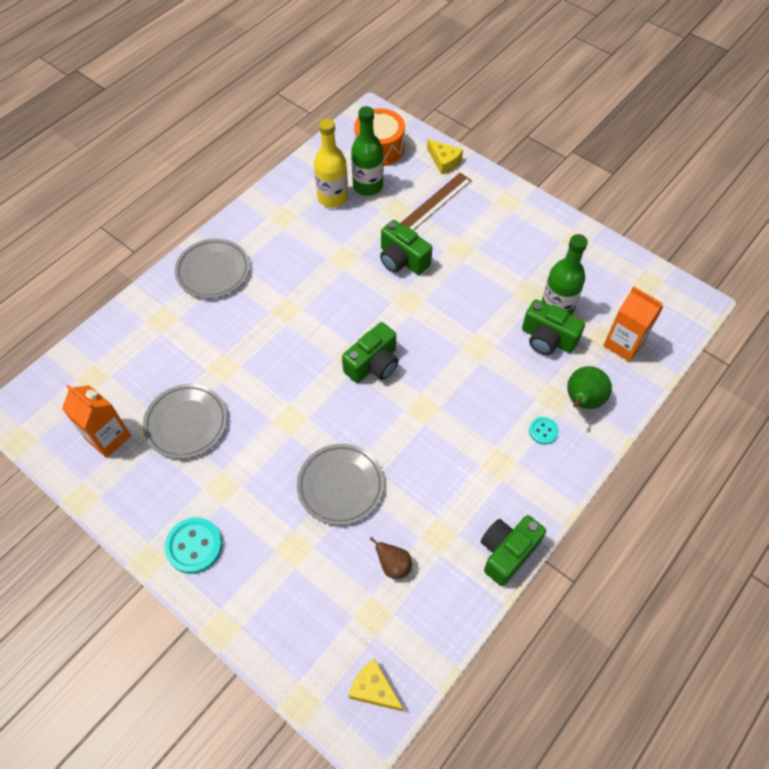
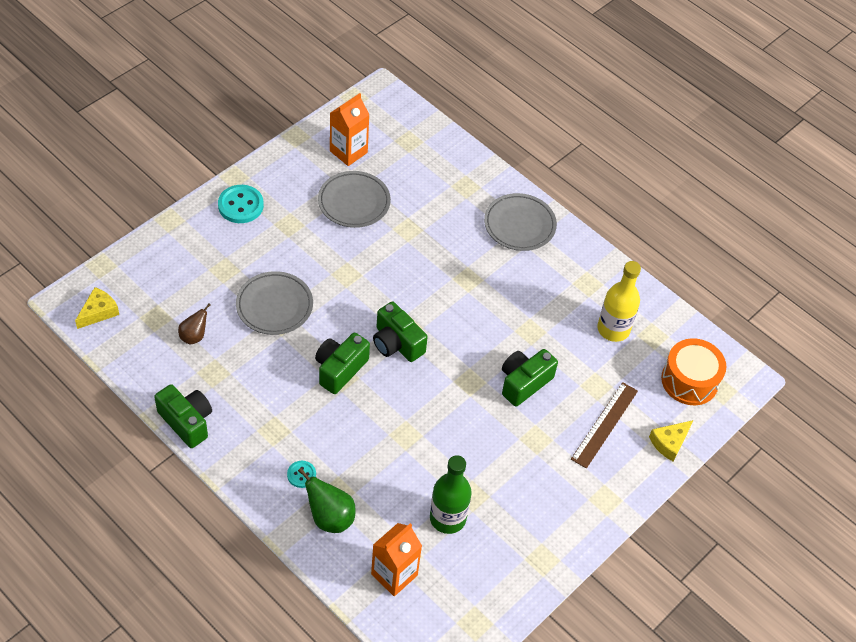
camera: 90 degrees right, 5 degrees down
green bottle [351,106,384,196] -> none
brown ruler [400,173,472,231] -> brown ruler turned 75 degrees clockwise [571,382,638,469]
green camera [522,299,585,355] -> green camera moved to [315,333,370,394]

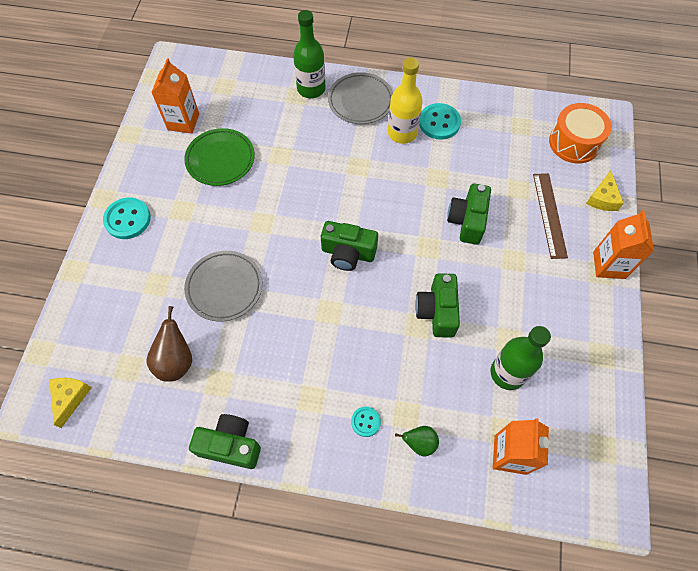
camera: 30 degrees left, 10 degrees up
brown pear [178,303,211,344] -> brown pear [146,306,192,382], size x1.54
green pear [298,468,356,533] -> green pear [395,426,439,457], size x0.65
green camera [315,333,370,394] -> green camera moved to [415,273,460,338]
grey plate [318,171,391,228] -> green plate [184,128,255,186]
yellow bottle [597,261,641,342] -> yellow bottle moved to [388,58,423,144]
none -> green bottle [293,10,326,98]
none -> turquoise button [419,103,461,140]
none -> orange carton [593,210,654,279]

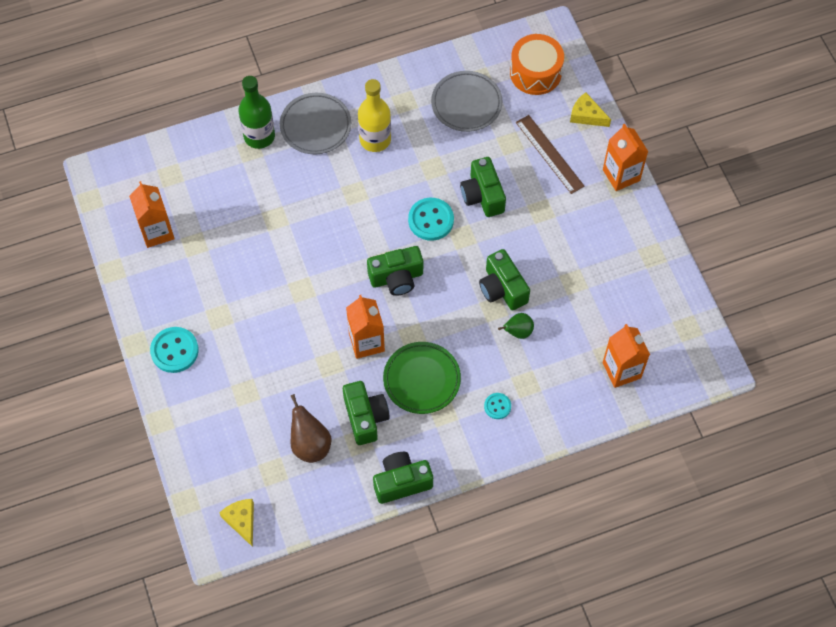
camera: 30 degrees left, 0 degrees up
green plate [184,128,255,186] -> green plate moved to [383,342,461,414]
grey plate [184,251,263,322] -> grey plate moved to [431,71,502,132]
green pear [395,426,439,457] -> green pear moved to [498,313,534,339]
turquoise button [419,103,461,140] -> turquoise button moved to [408,198,454,241]
green bottle [491,326,551,390] -> none
yellow cheese [586,170,624,211] -> yellow cheese turned 135 degrees clockwise [570,93,611,127]
none -> green camera [343,381,390,445]
none -> orange carton [346,295,385,359]

